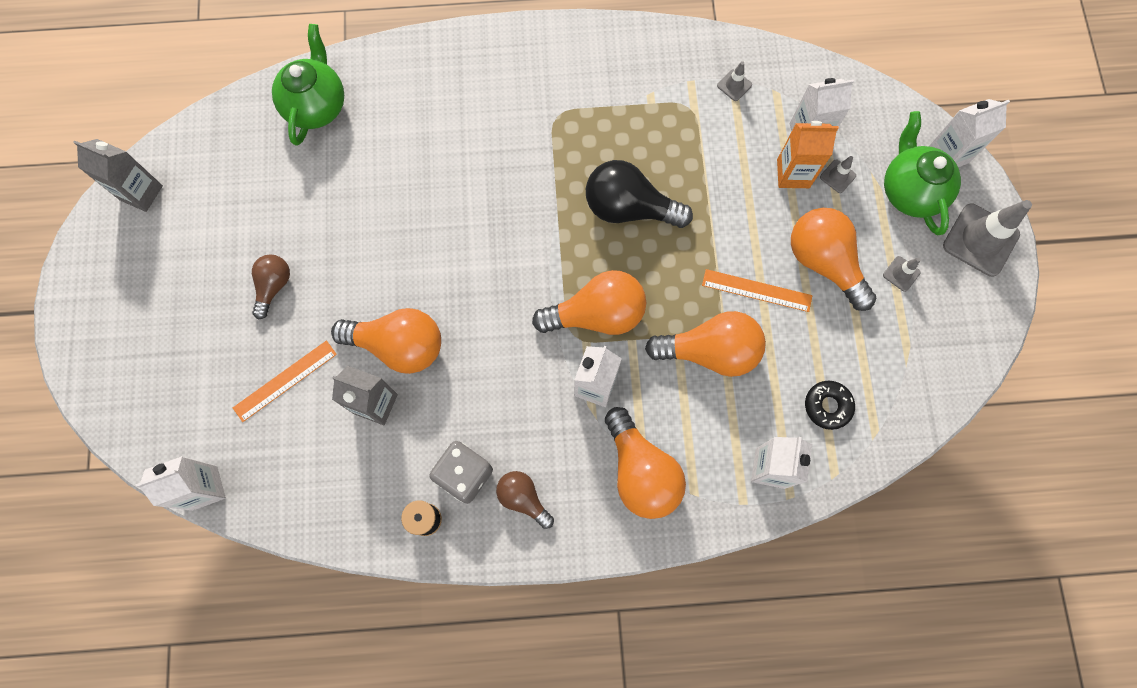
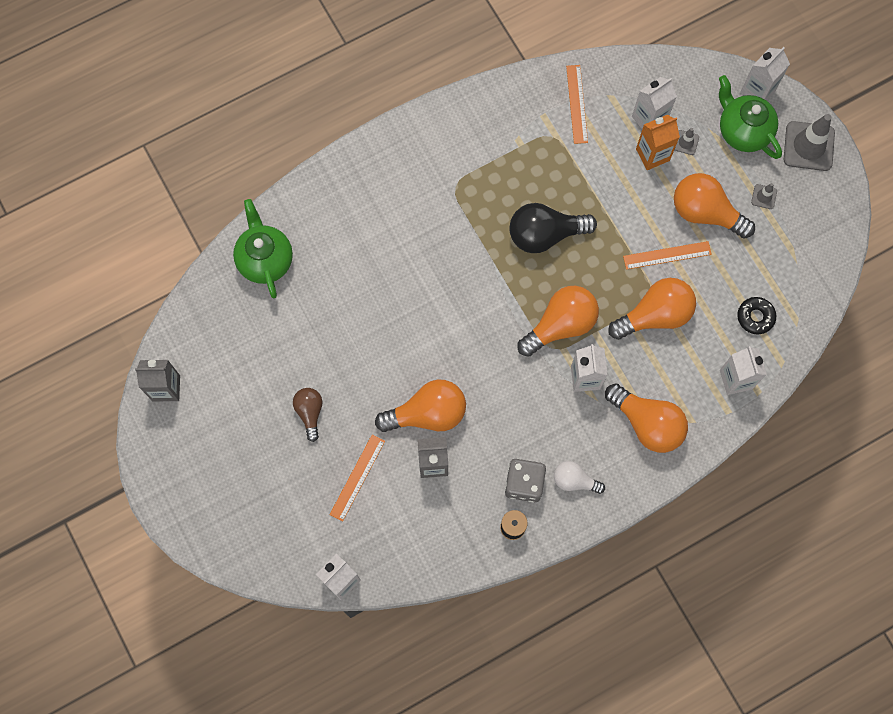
camera: 25 degrees left, 0 degrees up
brown light bulb [496,471,554,529] -> white light bulb [554,461,605,494]
grey traffic cone [717,61,752,101] -> orange ruler [566,65,588,144]

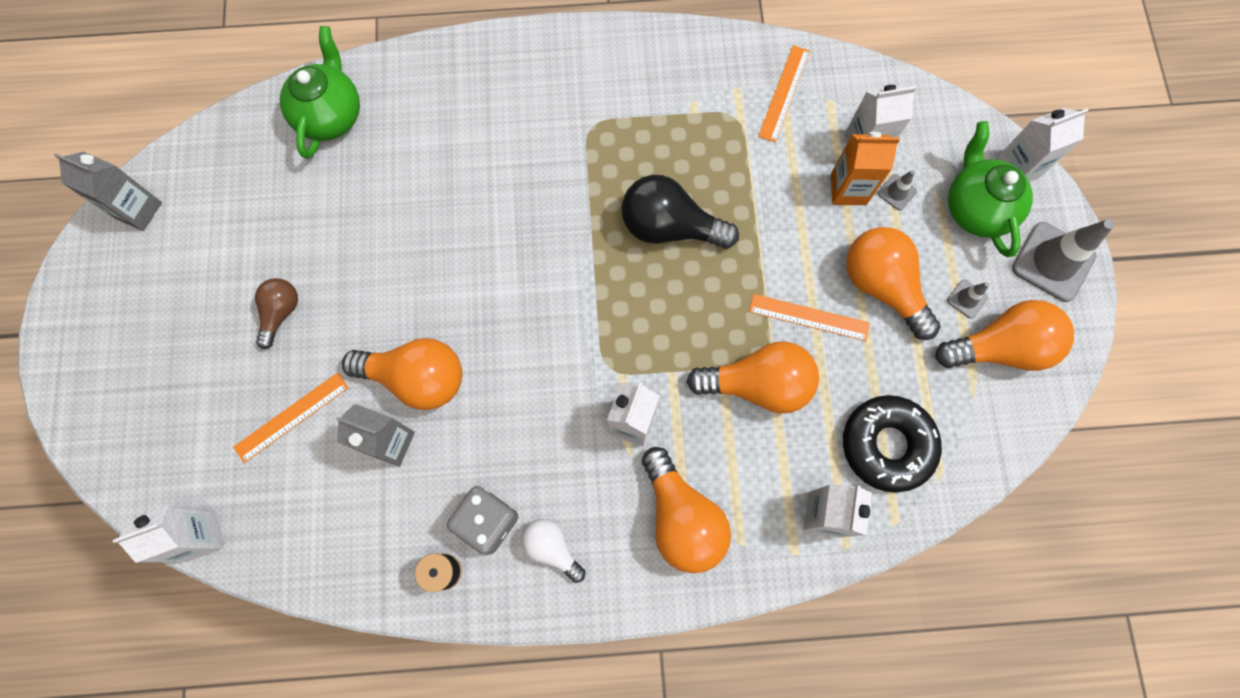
camera: 25 degrees right, 0 degrees up
orange light bulb [517,286,599,357] -> orange light bulb moved to [935,300,1074,371]
black donut [737,297,776,334] -> black donut [843,395,942,493], size x1.77

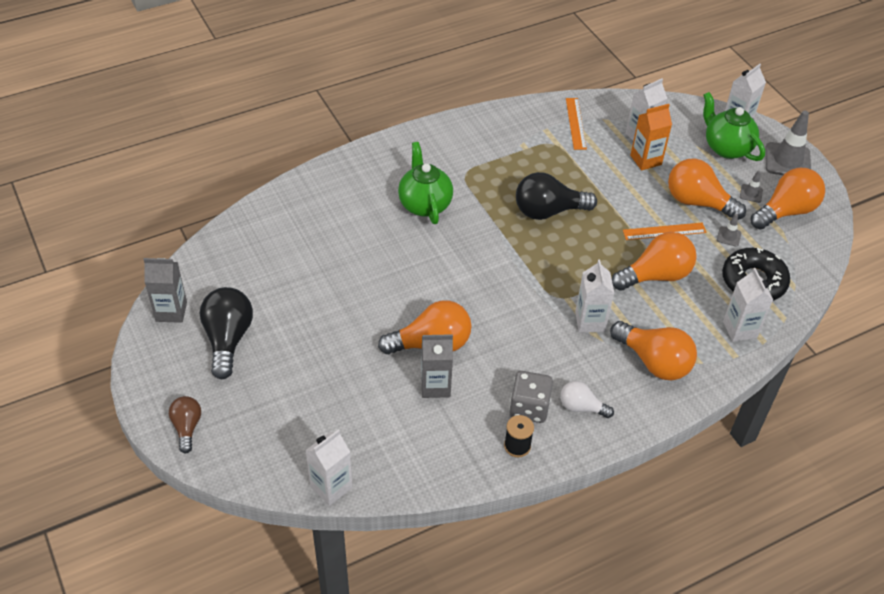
camera: 25 degrees left, 25 degrees down
orange ruler [233,372,349,463] -> none
brown light bulb [255,278,298,349] -> brown light bulb moved to [169,396,201,454]
green teapot [280,26,360,159] -> green teapot moved to [398,142,453,224]
grey traffic cone [878,170,917,211] -> grey traffic cone moved to [717,214,741,247]
none -> black light bulb [200,287,253,379]

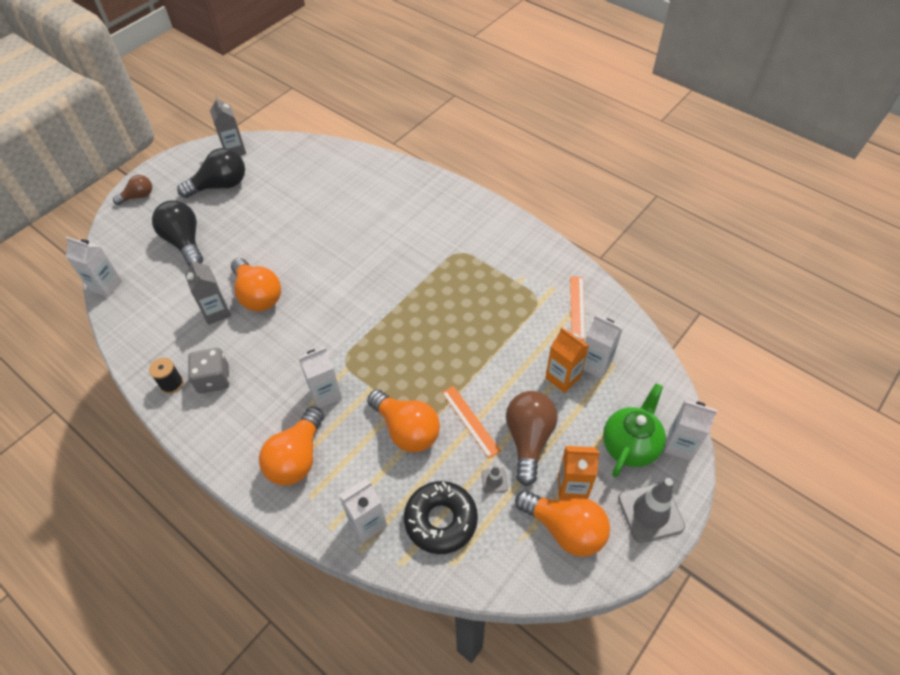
camera: 70 degrees right, 5 degrees up
green teapot [398,142,453,224] -> none
black light bulb [516,172,597,220] -> black light bulb moved to [152,200,203,266]
white light bulb [560,381,614,418] -> none
orange ruler [566,98,587,150] -> orange ruler turned 60 degrees counterclockwise [570,276,585,340]
orange light bulb [668,159,746,220] -> brown light bulb [506,391,557,486]
grey traffic cone [740,171,763,203] -> orange carton [558,446,600,500]

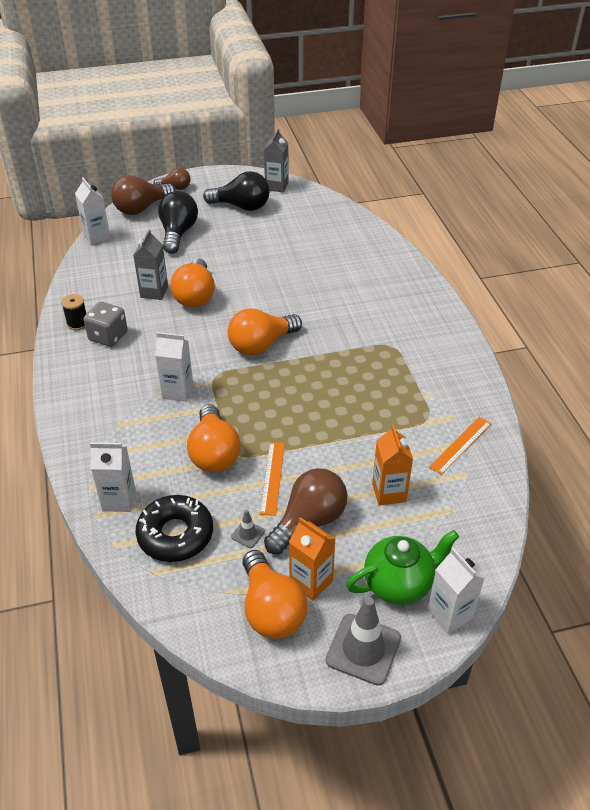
camera: 35 degrees right, 10 degrees down
orange light bulb [259,407,324,485] -> orange light bulb moved to [228,308,302,355]
white carton [583,315,623,379] -> none
none -> brown light bulb [111,175,176,215]

